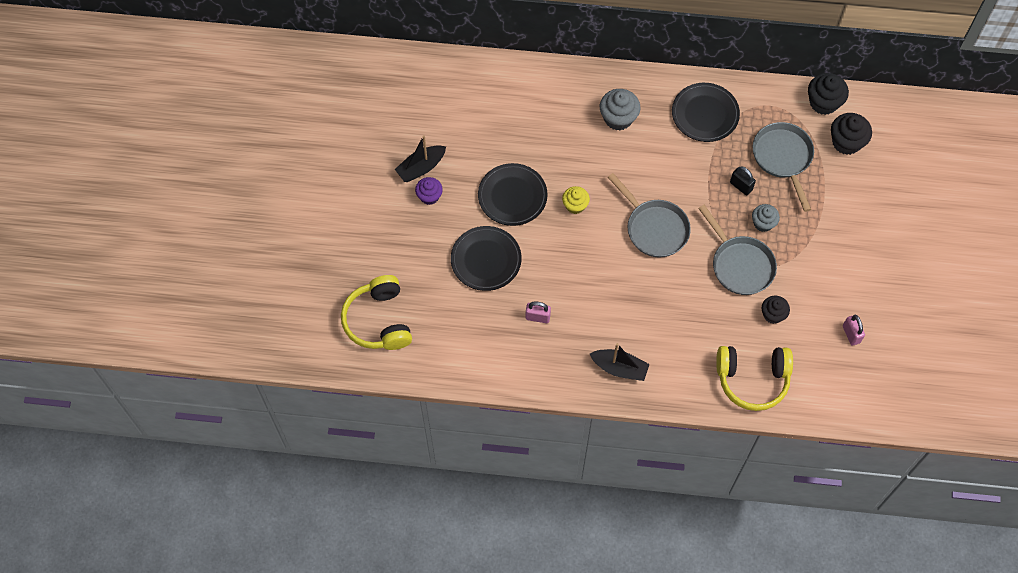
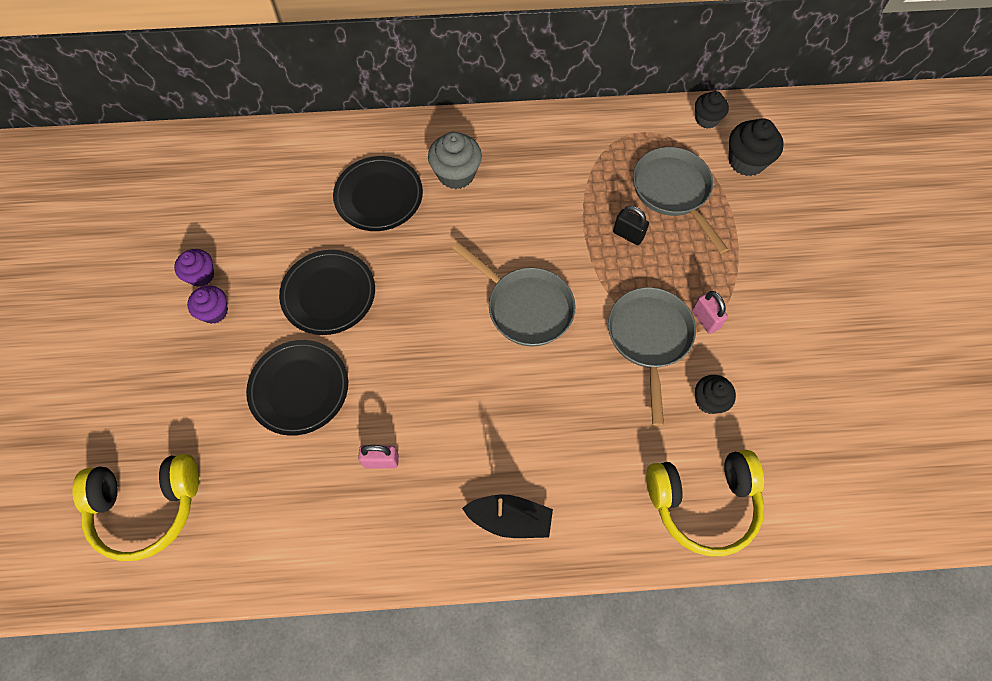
camera: 10 degrees left, 0 degrees up
yellow headphones [341,275,412,350] -> yellow headphones turned 75 degrees counterclockwise [72,454,199,561]
black boat [395,135,446,182] -> purple cupcake [174,249,214,287]
yellow cupcake [562,186,590,214] -> none
black plate [672,83,740,142] -> black plate moved to [333,156,423,231]
grey pan [698,205,777,295] -> grey pan turned 135 degrees counterclockwise [608,287,696,426]
grey cupcake [752,204,780,232] -> none
black cupcake [808,73,849,115] -> black cupcake [695,91,729,129], size x0.66
pink padlock [843,315,865,346] -> pink padlock moved to [692,291,728,334]

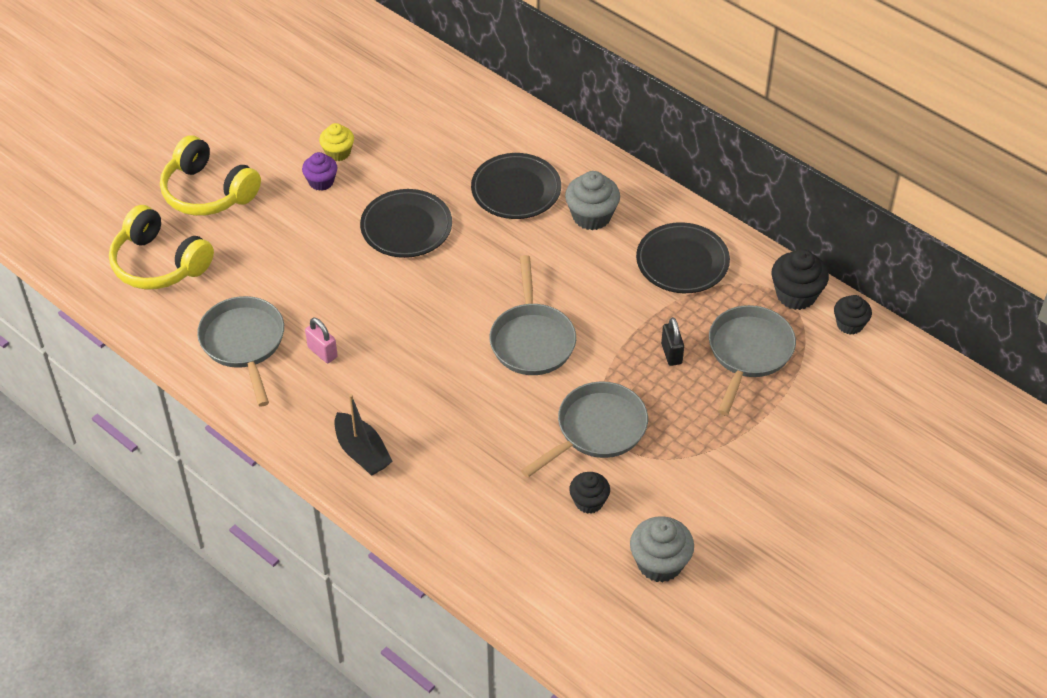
camera: 45 degrees right, 15 degrees down
purple cupcake [174,249,214,287] -> yellow cupcake [319,123,354,161]
black plate [246,340,348,436] -> black plate moved to [636,222,730,293]
yellow headphones [646,450,764,556] -> yellow headphones moved to [160,135,261,216]
pink padlock [692,291,728,334] -> none
black cupcake [729,118,784,176] -> black cupcake moved to [771,249,829,310]
none -> grey pan [197,296,284,406]
none -> grey cupcake [630,516,694,583]

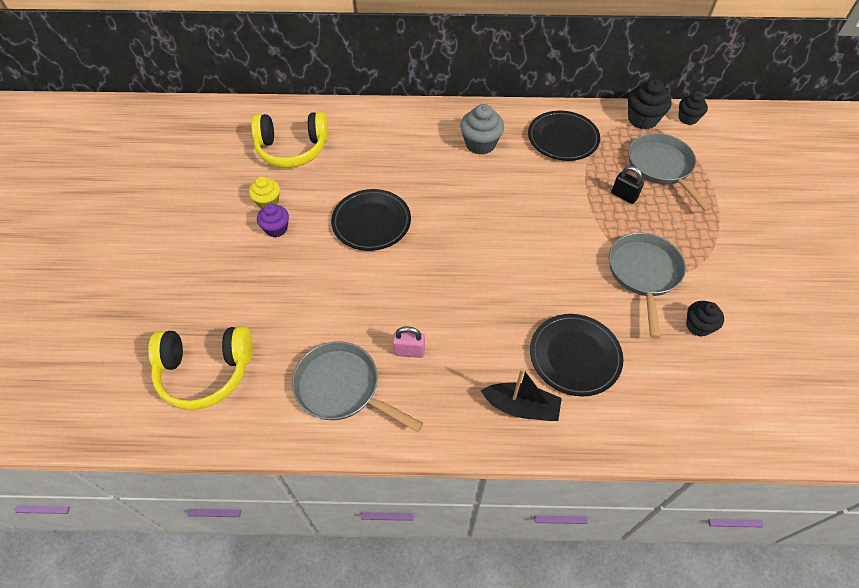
camera: 40 degrees left, 5 degrees up
yellow headphones [160,135,261,216] -> yellow headphones moved to [251,112,328,168]
black plate [471,153,561,219] -> black plate moved to [530,314,623,396]
grey pan [490,255,576,375] -> none
grey cupcake [630,516,694,583] -> none

